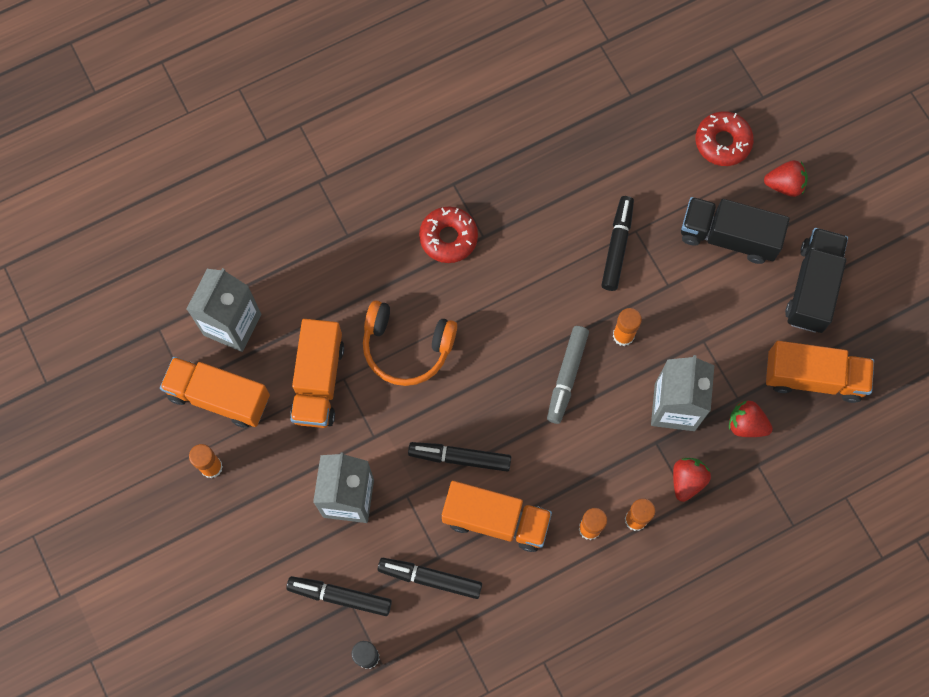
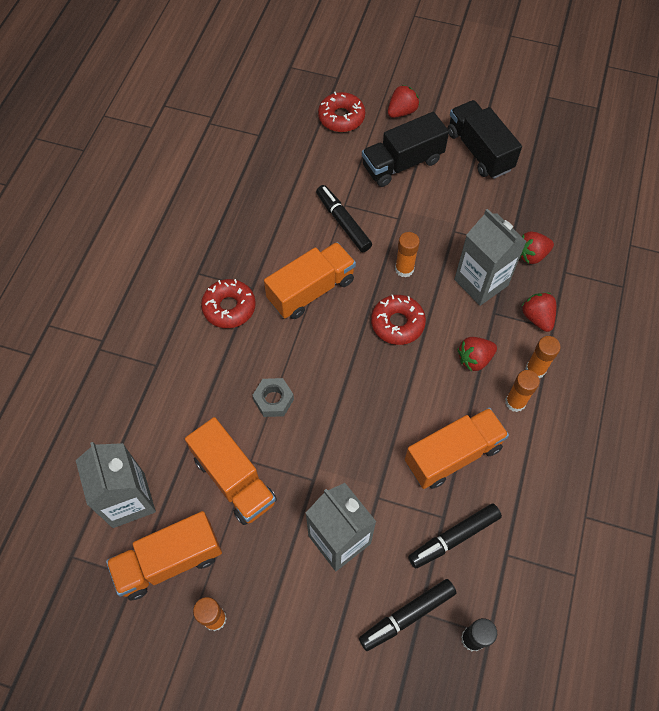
camera: 45 degrees left, 10 degrees down
orange headphones [363,300,457,386] -> grey nut [252,378,294,417]
black marker [408,442,511,472] -> none
grey marker [547,326,589,424] -> red donut [371,295,426,345]
orange truck [766,341,874,403] -> orange truck moved to [264,242,356,319]
none -> red strawberry [458,337,497,372]

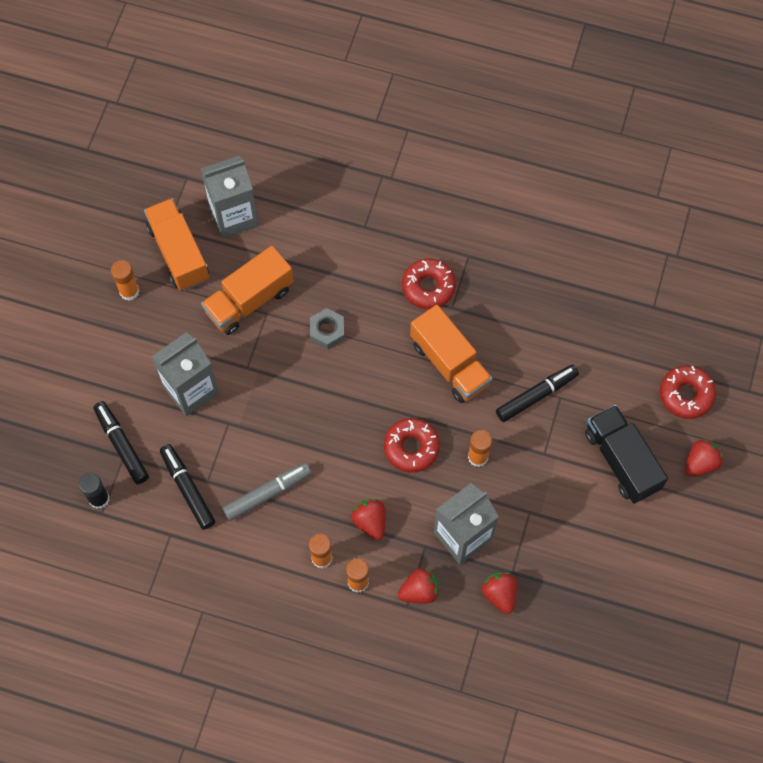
camera: 90 degrees right, 5 degrees up
red strawberry [388,85,419,118] -> red strawberry turned 90 degrees counterclockwise [685,439,723,477]
orange truck [405,407,509,489] -> grey marker [223,463,311,521]
black truck [448,100,522,179] -> none

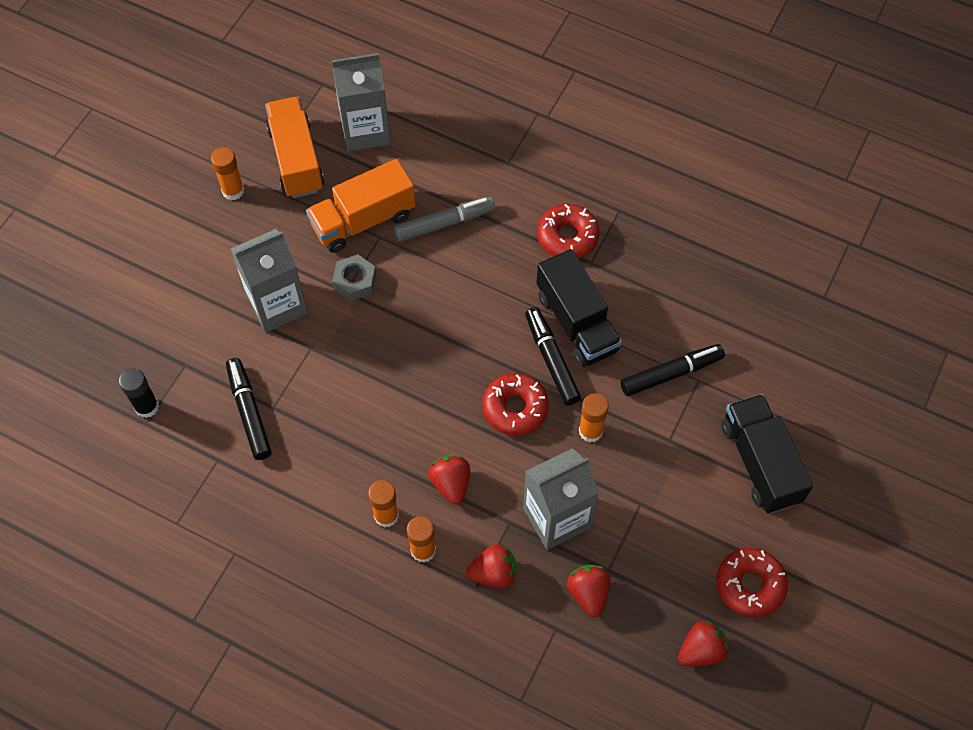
camera: 10 degrees right, 5 degrees down
black marker [93,401,149,484] -> black marker moved to [525,307,581,406]
grey marker [223,463,311,521] -> grey marker moved to [394,197,495,242]
grey nut [310,308,344,349] -> grey nut moved to [332,254,376,301]
orange truck [410,305,492,403] -> black truck [536,249,622,367]
red donut [660,365,716,419] -> red donut moved to [716,548,788,618]
red strawberry [685,439,723,477] -> red strawberry moved to [678,620,729,667]

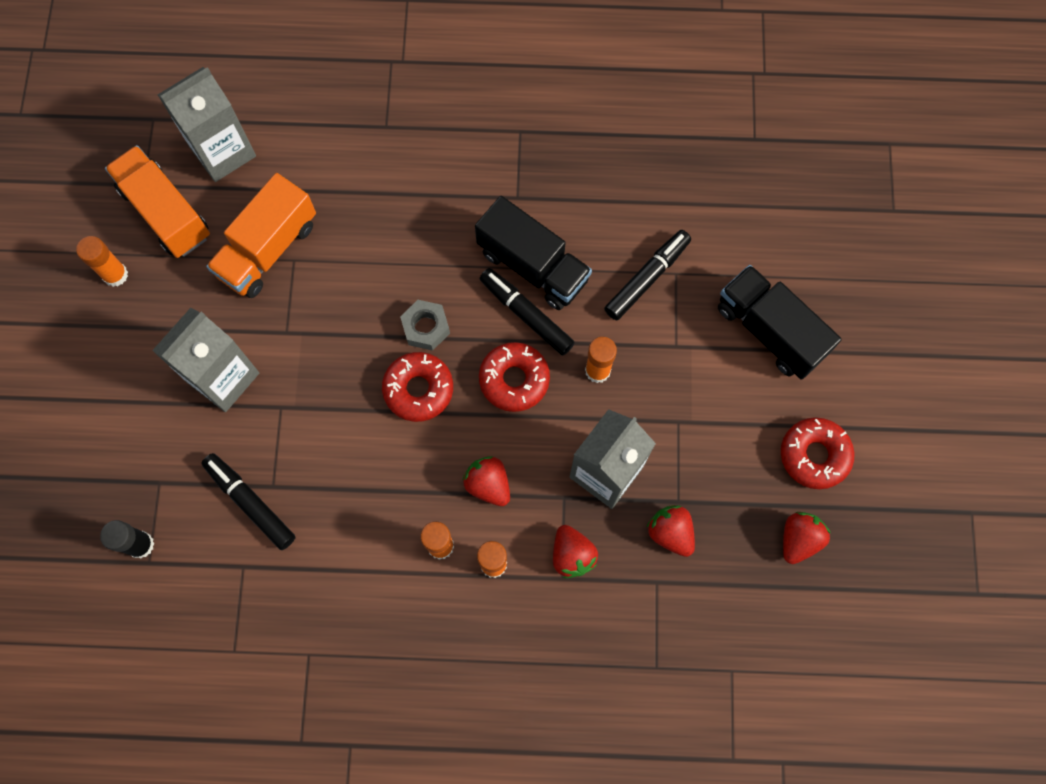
camera: 25 degrees left, 10 degrees up
grey nut [332,254,376,301] -> grey nut moved to [400,300,450,351]
grey marker [394,197,495,242] -> none
red strawberry [466,544,517,588] -> red strawberry turned 105 degrees clockwise [553,525,598,578]
red donut [537,204,600,259] -> red donut moved to [382,352,453,422]

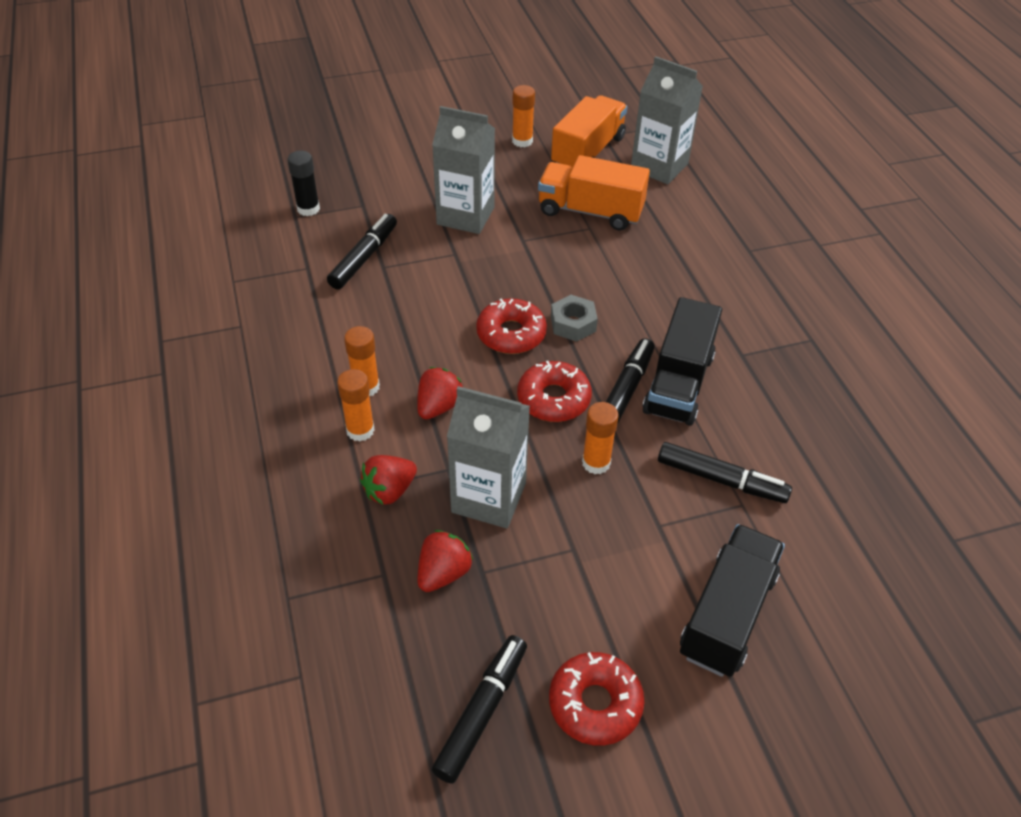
camera: 70 degrees right, 25 degrees down
red strawberry [783,512,831,564] -> black marker [432,635,527,784]

